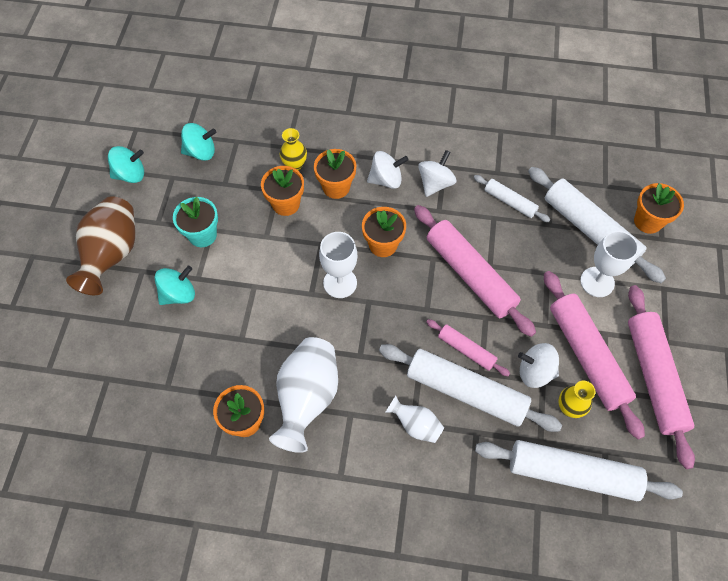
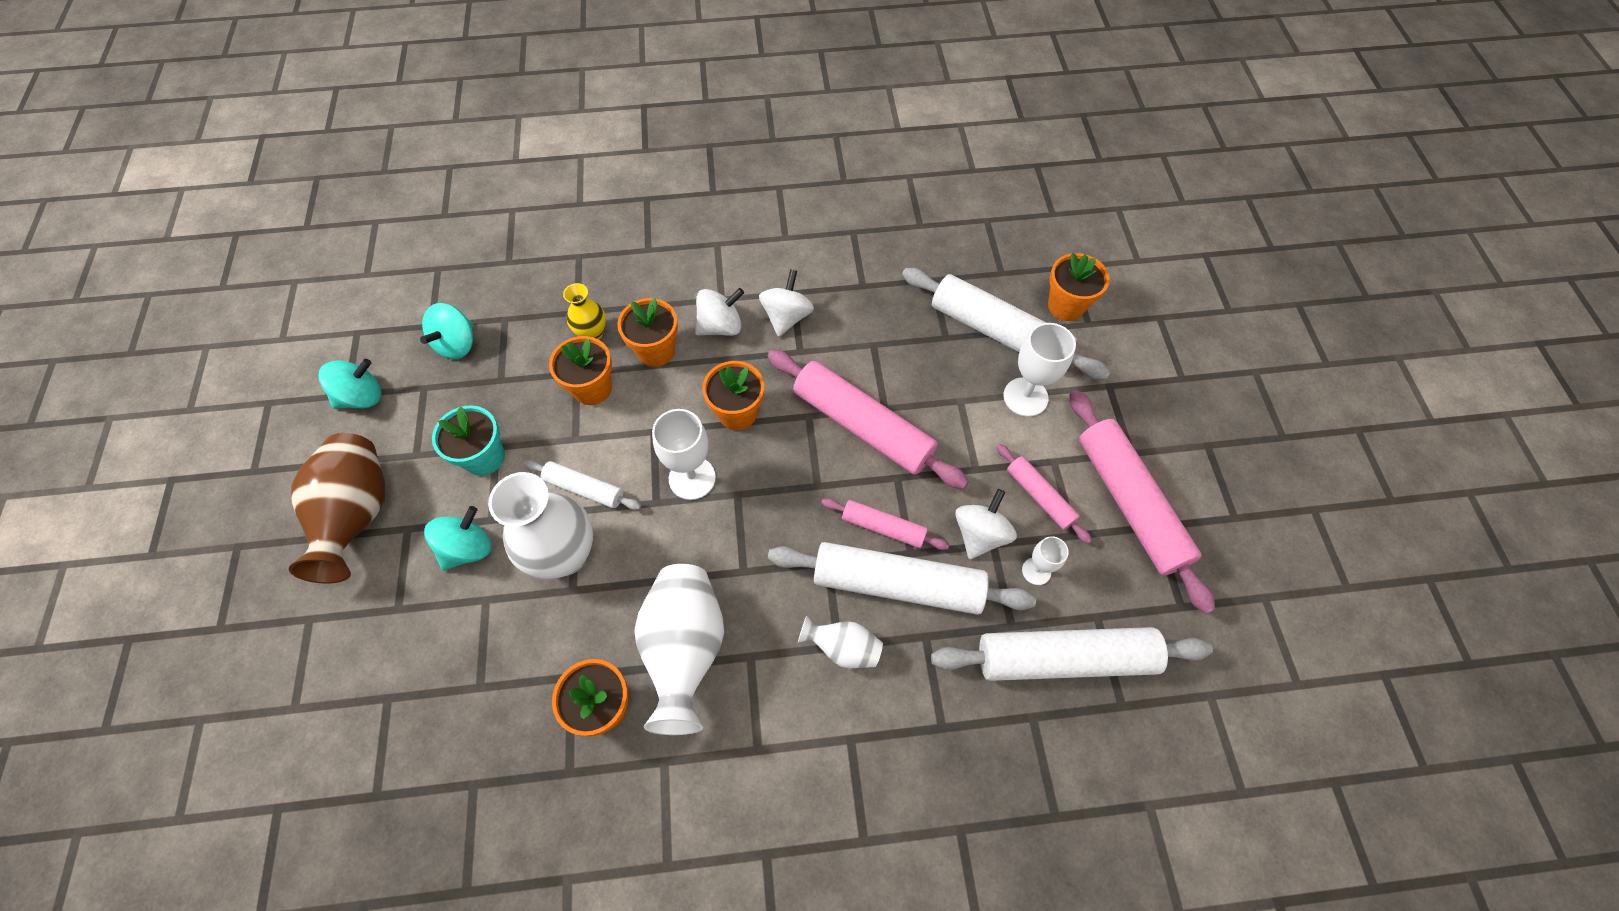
camera: 15 degrees left, 0 degrees up
turquoise spinning top [181,123,216,161] -> turquoise spinning top turned 135 degrees clockwise [420,303,473,359]
white rolling pin [474,175,550,222] -> white rolling pin moved to [524,460,641,510]
white spinning top [518,343,559,388] -> white spinning top turned 120 degrees clockwise [955,489,1017,559]
pink rolling pin [544,271,645,440] -> pink rolling pin [997,444,1092,544], size x0.52
yellow vase [558,380,595,418] -> white goblet [1022,536,1069,585]
none -> white vase [488,472,593,579]

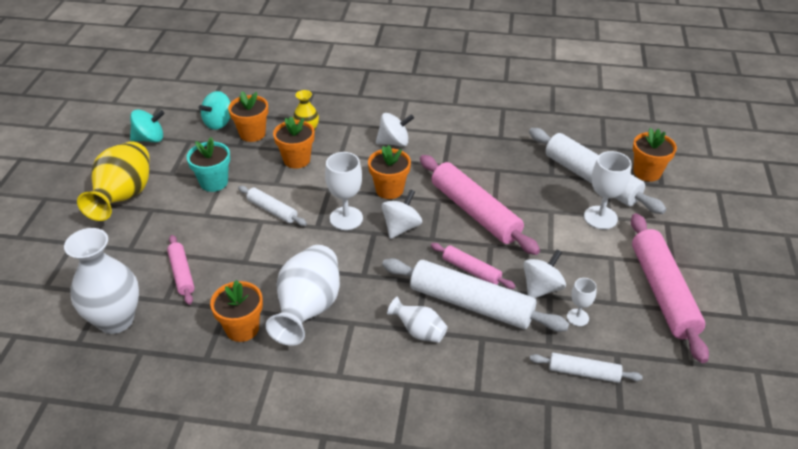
camera: 15 degrees right, 20 degrees down
brown vase [289,433,385,584] -> yellow vase [77,141,150,221]
turquoise spinning top [424,506,491,571] -> none
white vase [488,472,593,579] -> white vase moved to [64,228,139,334]
orange flower pot [617,298,678,367] -> orange flower pot moved to [228,91,268,142]
white spinning top [759,269,814,337] -> white spinning top moved to [381,189,422,239]
white rolling pin [931,627,1213,681] -> white rolling pin [529,353,643,383], size x0.52
pink rolling pin [997,444,1092,544] -> pink rolling pin moved to [167,235,194,305]

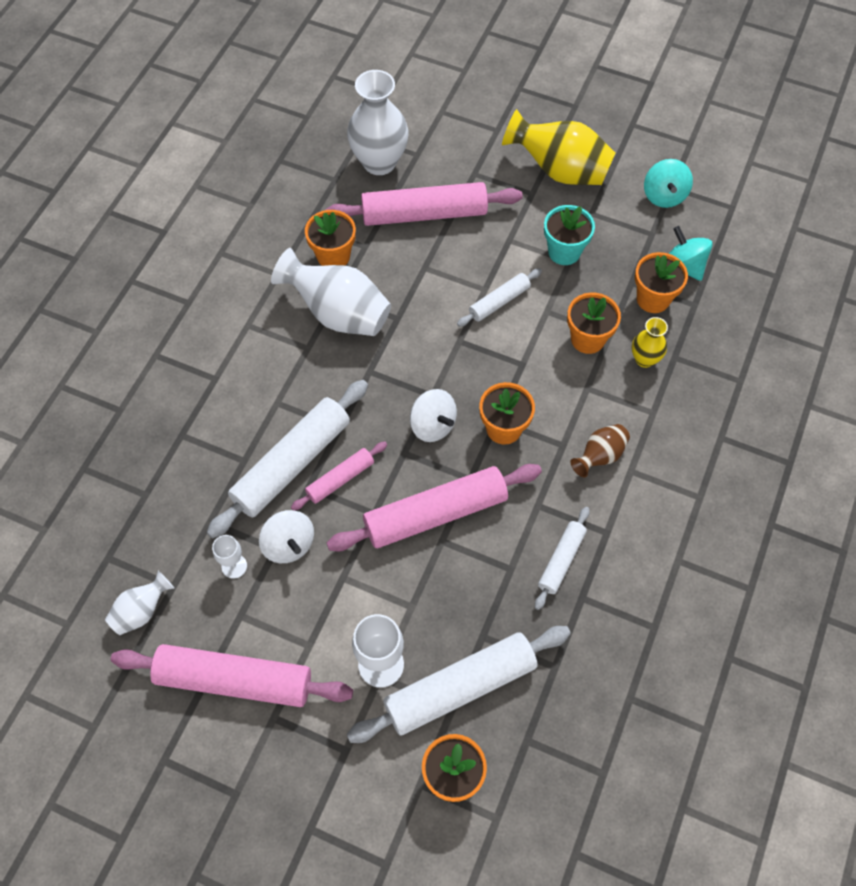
camera: 105 degrees right, 20 degrees up
pink rolling pin [167,235,194,305] -> pink rolling pin [325,182,523,226], size x1.92
white goblet [325,152,363,230] -> none
white spinning top [376,113,414,146] -> brown vase [570,424,630,477]
white vase [387,297,448,343] -> white vase moved to [105,571,174,635]
white rolling pin [529,353,643,383] -> white rolling pin moved to [535,507,590,610]

